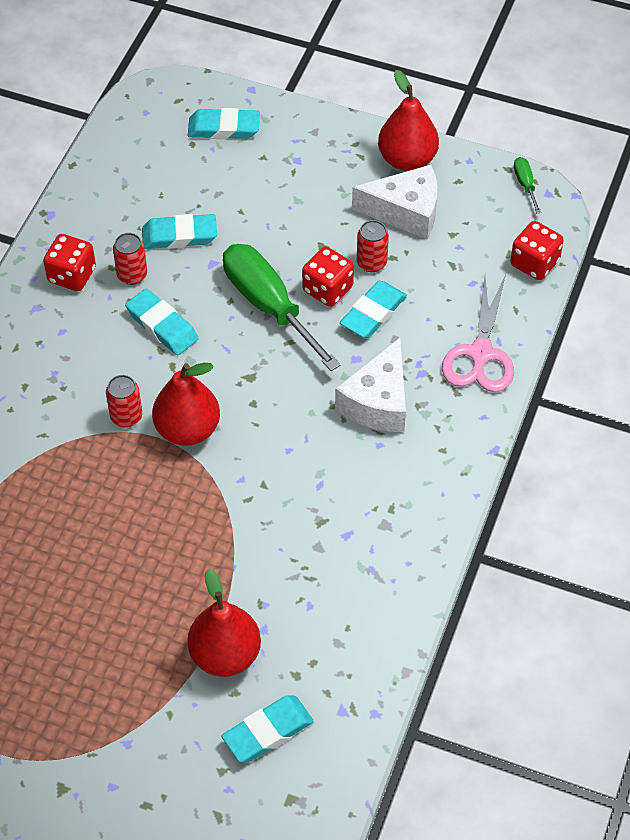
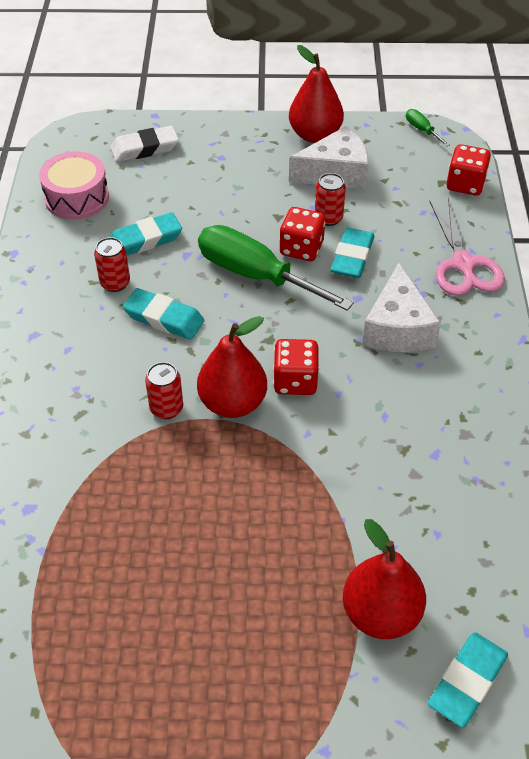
camera: 20 degrees left, 5 degrees down
red dice [43,234,96,291] -> red dice moved to [273,339,319,395]
turquoise eraser [188,108,260,139] -> white eraser [110,126,179,162]
none -> pink drum [39,151,109,220]

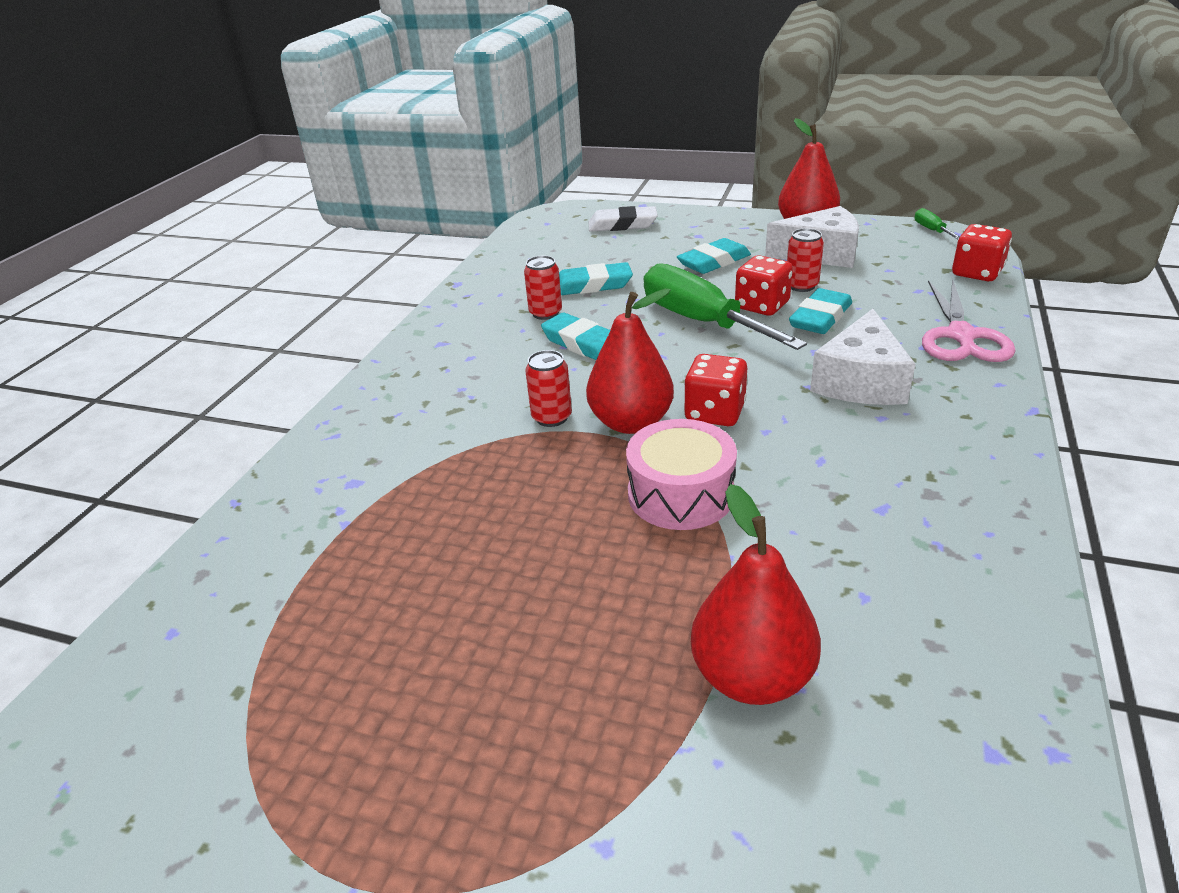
camera: 20 degrees right, 15 degrees down
pink drum [39,151,109,220] -> pink drum moved to [626,419,737,530]
turquoise eraser [428,632,508,728] -> turquoise eraser moved to [677,238,751,274]

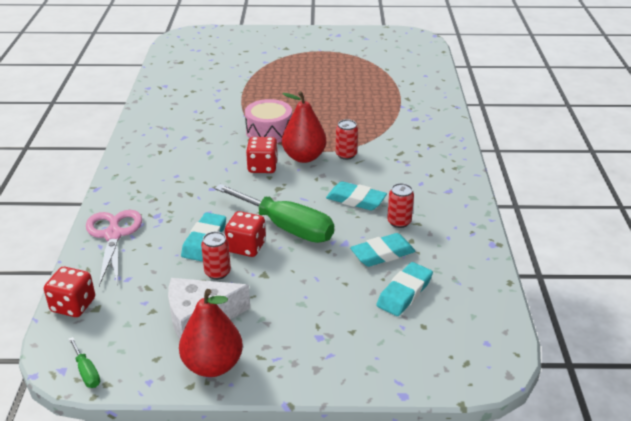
camera: 160 degrees right, 0 degrees up
white eraser [589,206,658,232] -> none
turquoise eraser [677,238,751,274] -> turquoise eraser moved to [376,262,433,316]
red pear [691,484,821,705] -> none
white cheese [810,309,915,405] -> none

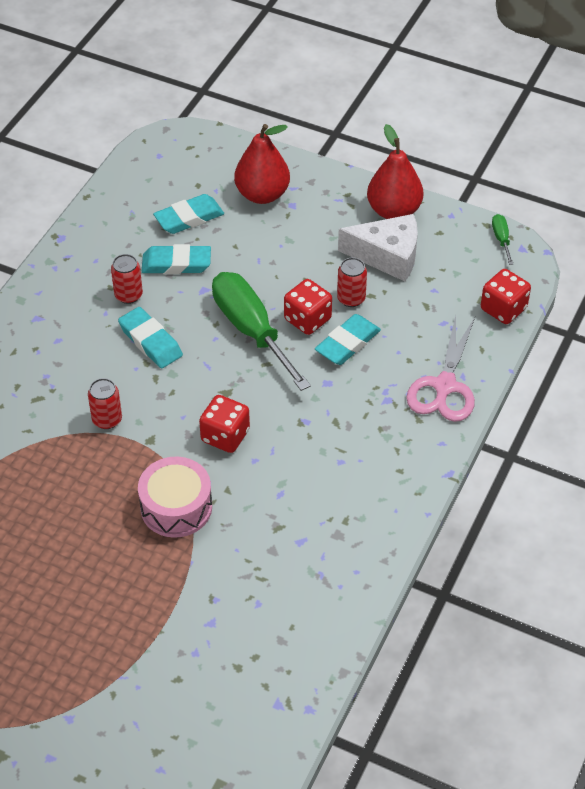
camera: 155 degrees left, 15 degrees up
red pear [282,91,326,163] -> red pear moved to [234,124,290,204]

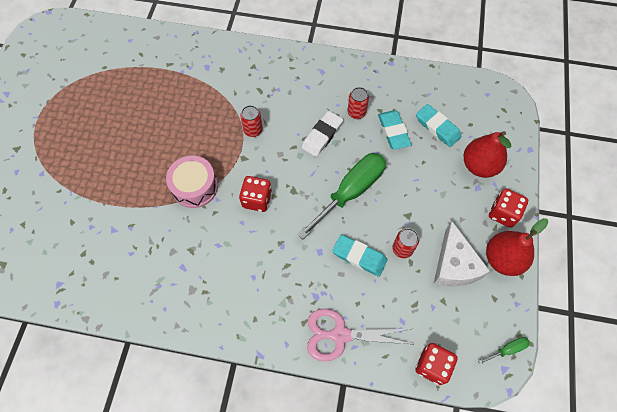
camera: 75 degrees right, 15 degrees up
turquoise eraser [118,307,183,369] -> white eraser [302,111,343,157]
red dice [284,279,332,335] -> red dice moved to [489,188,528,228]

